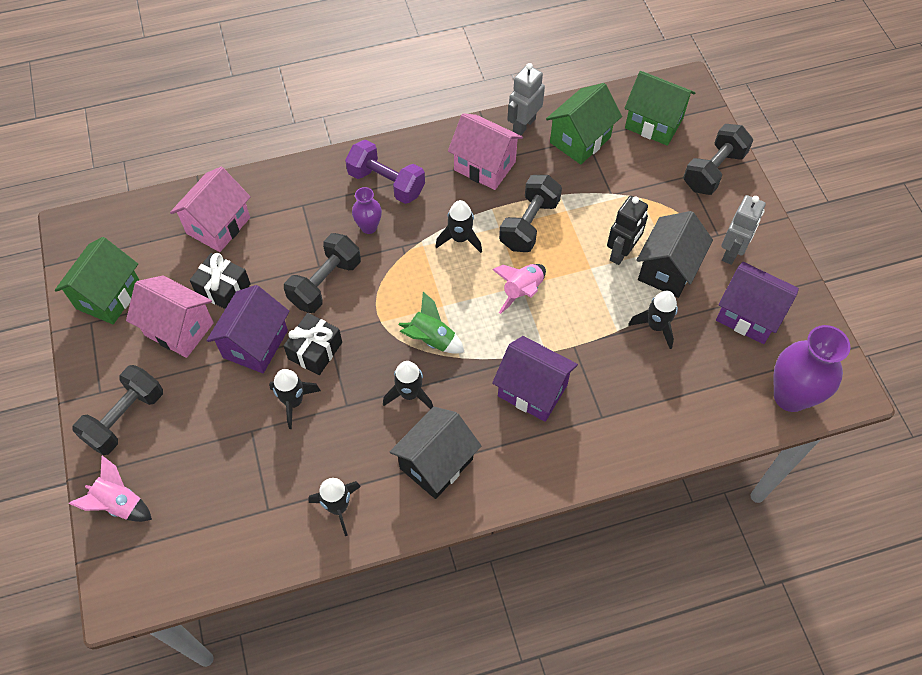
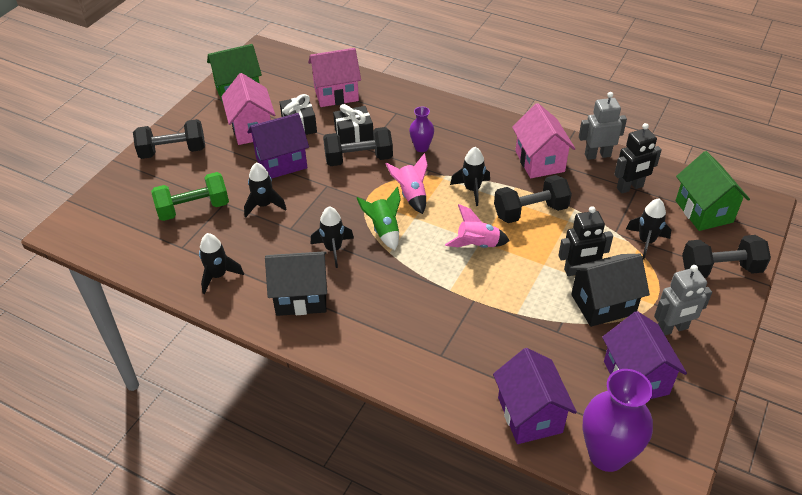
camera: 45 degrees right, 15 degrees down
pink rocket [69,456,152,522] -> pink rocket moved to [385,153,428,214]
black gift [284,313,342,375] -> black gift moved to [333,104,373,144]
purple dumbbell [345,140,425,204] -> none
purple house [492,336,578,422] -> purple house moved to [493,348,577,444]
green house [546,83,622,164] -> black robot [614,123,662,193]
black rocket [628,291,678,349] -> black rocket moved to [626,198,671,260]
none -> green dumbbell [151,172,229,221]

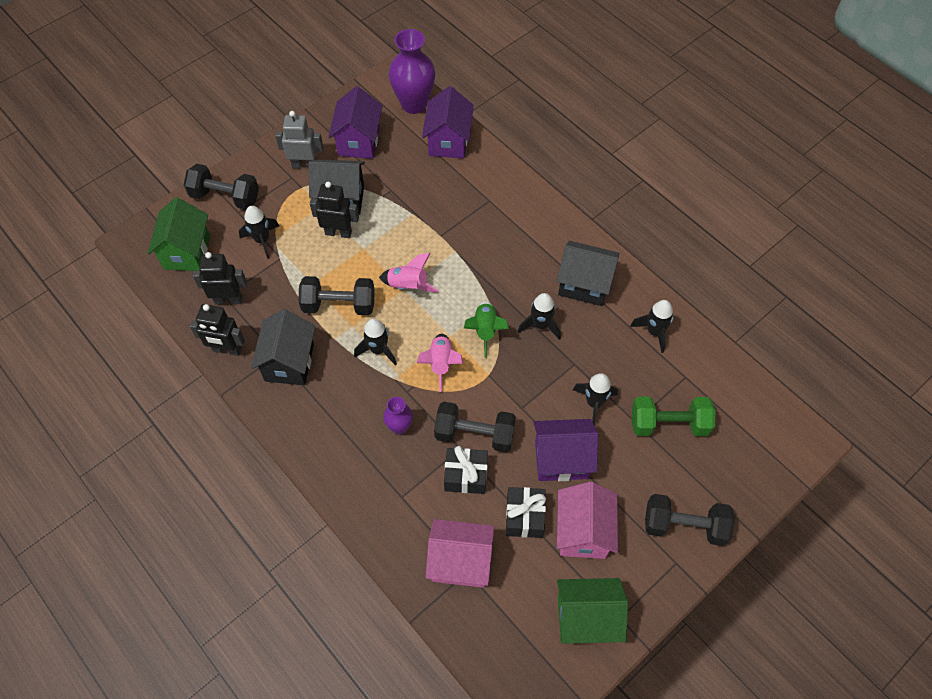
camera: 160 degrees left, 15 degrees up
pink house [512,103,576,178] -> black house [251,309,315,385]
grey robot [579,92,627,160] -> black robot [190,304,245,356]

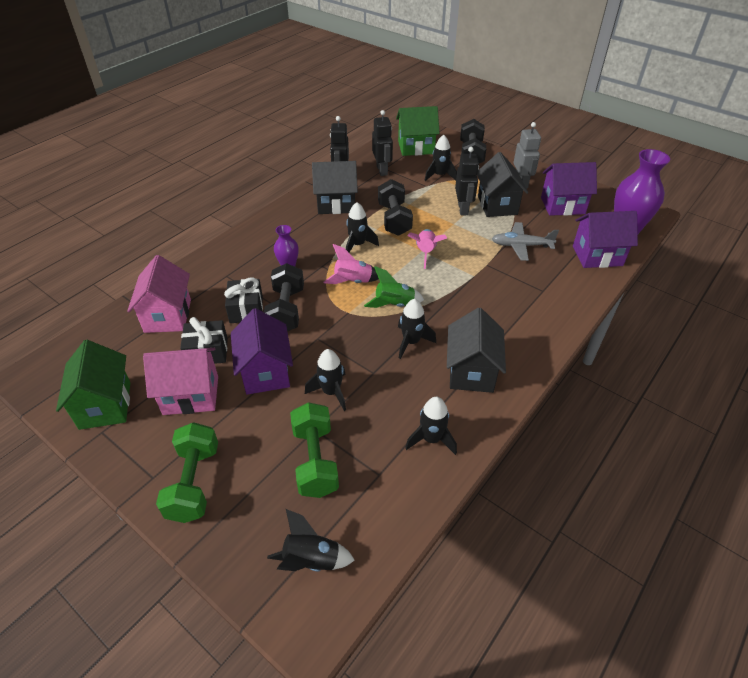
camera: 80 degrees right, 15 degrees down
black dumbbell [645,494,735,546] -> green dumbbell [156,422,218,523]
none -> black rocket [267,509,355,572]
none -> grey plane [492,222,559,261]

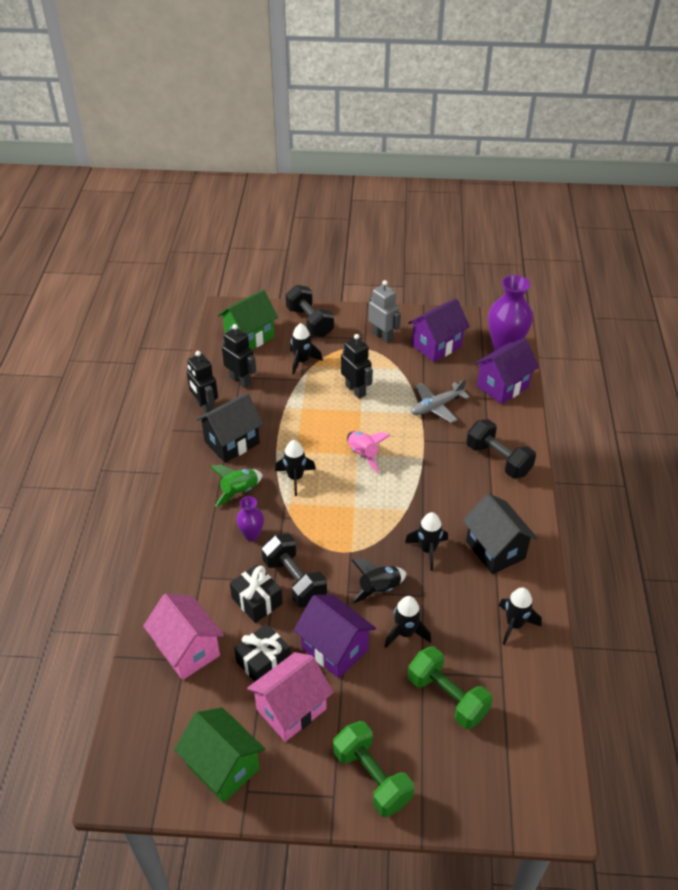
camera: 35 degrees left, 0 degrees up
black rocket [267,509,355,572] -> black rocket moved to [351,559,406,604]
pink rocket [323,244,379,284] -> none
green rocket [364,266,424,308] -> green rocket moved to [210,465,263,507]
black dumbbell [378,179,413,236] -> black dumbbell moved to [466,419,536,479]
black house [477,152,528,217] -> none

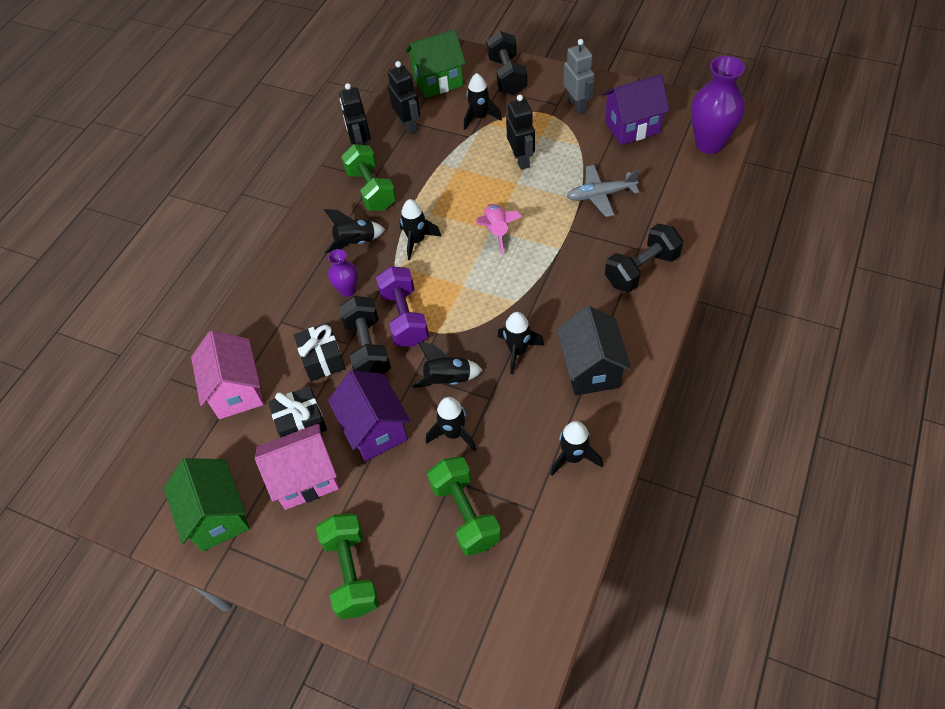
camera: 25 degrees right, 10 degrees up
black house [196,393,263,463] -> green dumbbell [341,144,396,211]
green rocket [210,465,263,507] -> black rocket [324,209,385,253]
black dumbbell [466,419,536,479] -> black dumbbell turned 75 degrees clockwise [605,224,683,292]
purple house [474,338,539,404] -> none
none -> purple dumbbell [376,266,429,347]

